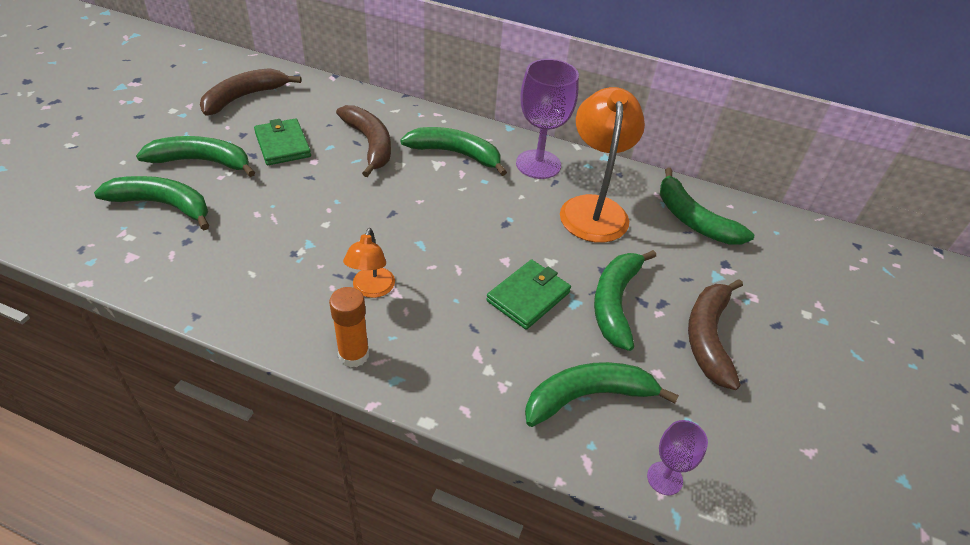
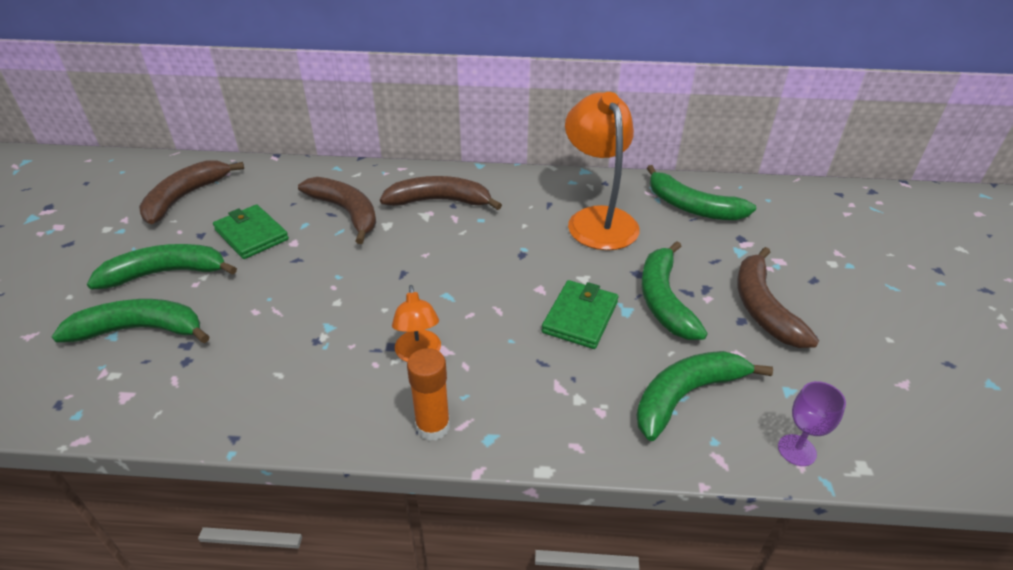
camera: 15 degrees left, 5 degrees down
green banana [400,127,507,176] -> brown banana [380,176,502,210]
purple goblet [516,59,579,179] -> none

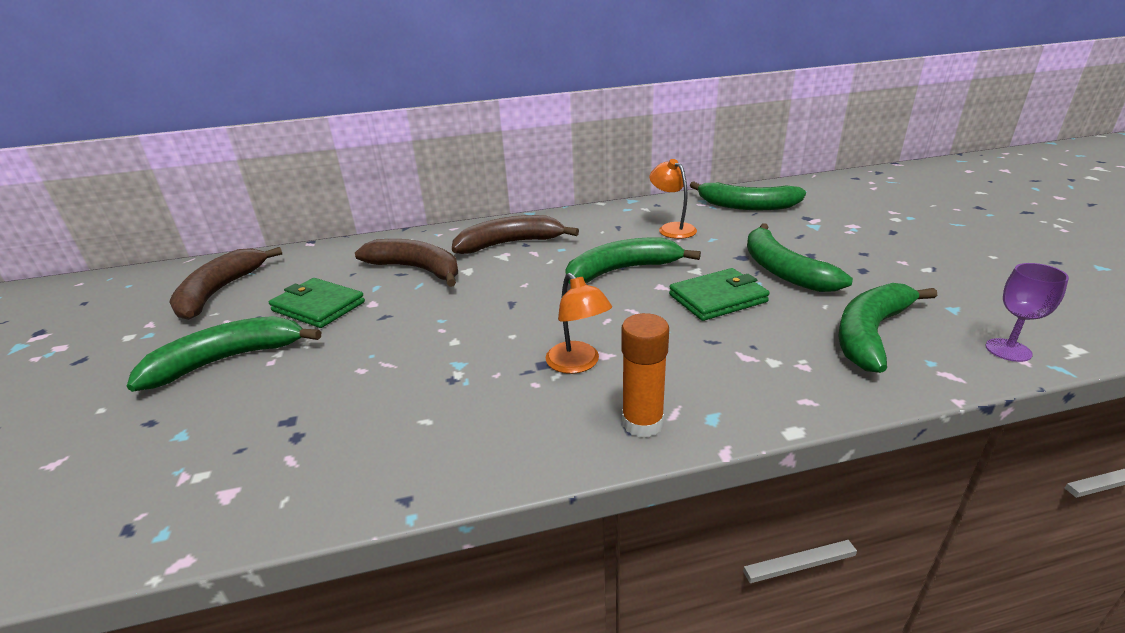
camera: 15 degrees left, 10 degrees down
green banana [51,299,210,343] -> green banana moved to [565,237,701,284]
green wallet [542,280,618,349] -> green wallet turned 60 degrees clockwise [669,268,770,321]
orange lamp [565,92,640,250] -> orange lamp [650,159,697,239], size x0.53
brown banana [737,247,819,348] -> none

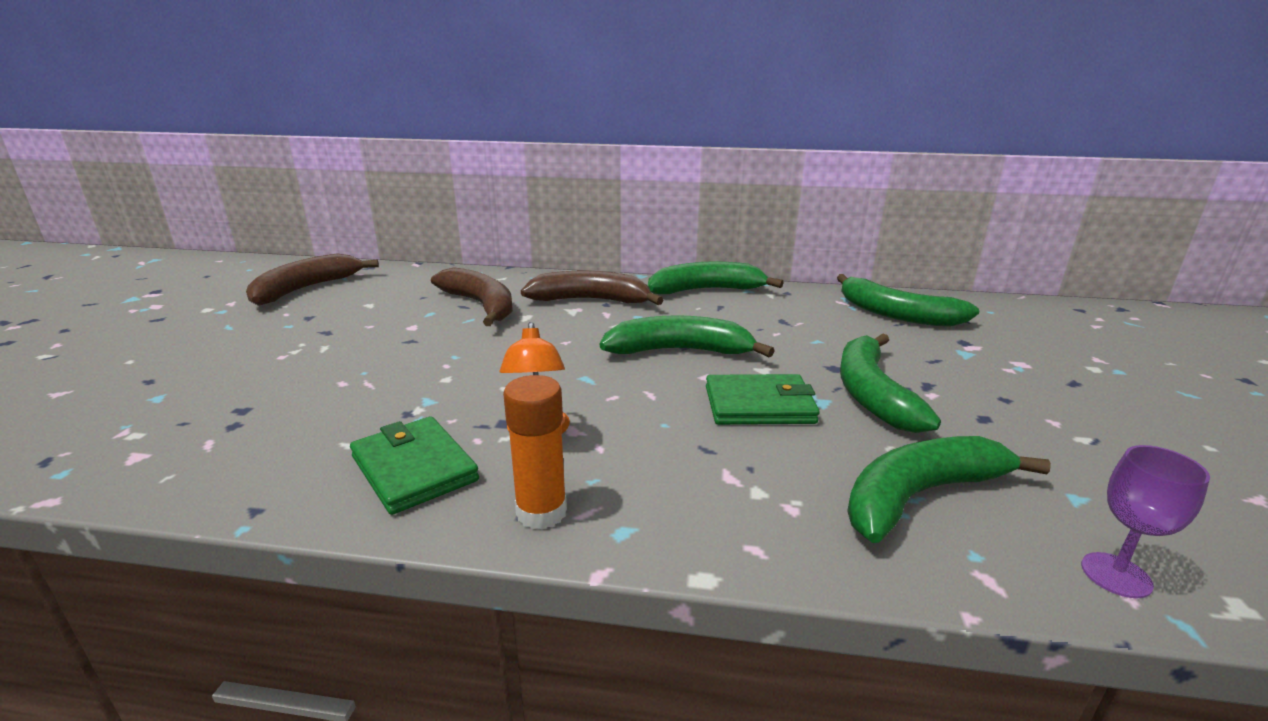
camera: 20 degrees right, 5 degrees down
green banana [127,316,321,392] -> green banana moved to [648,261,784,294]
green wallet [269,278,365,328] -> green wallet moved to [350,416,479,515]
orange lamp [650,159,697,239] -> none

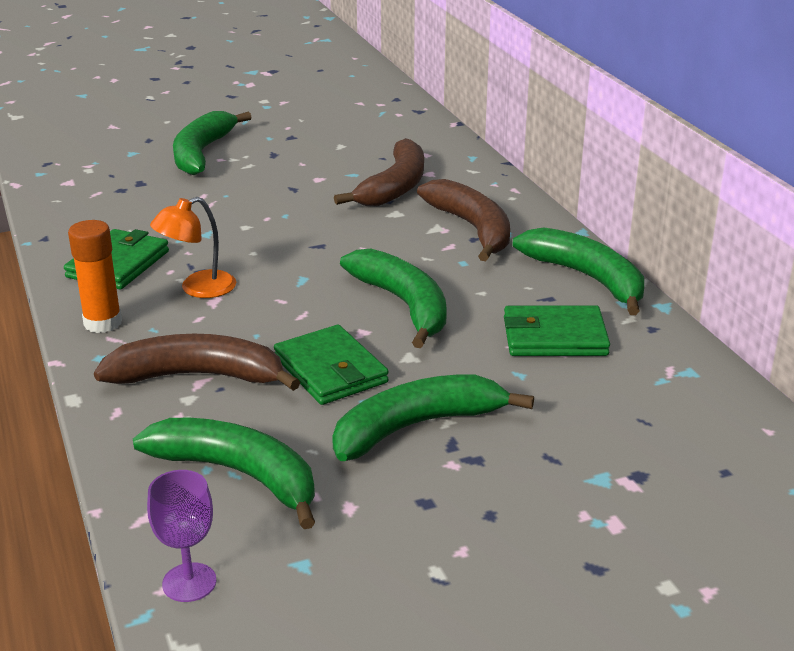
camera: 60 degrees right, 5 degrees up
brown banana [246,253,379,306] -> brown banana moved to [94,334,300,391]
green banana [837,274,979,327] -> green banana moved to [173,111,252,175]
none -> green wallet [504,305,610,356]

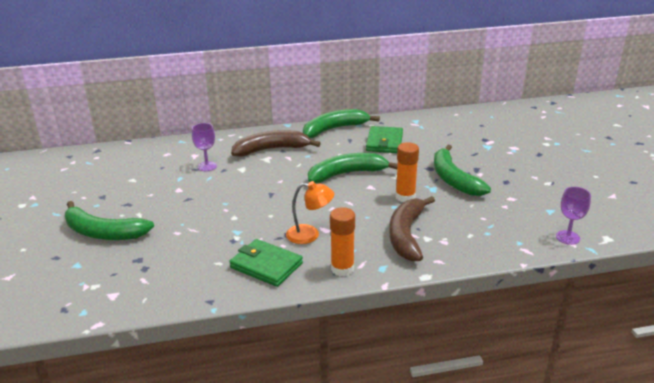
camera: 80 degrees left, 0 degrees up
green banana [133,418,315,529] -> none
orange lamp [150,197,236,298] -> orange lamp turned 60 degrees counterclockwise [286,181,334,244]
green wallet [274,325,389,405] -> orange glue stick [395,142,419,202]
brown banana [334,138,424,206] -> purple goblet [192,123,217,171]

